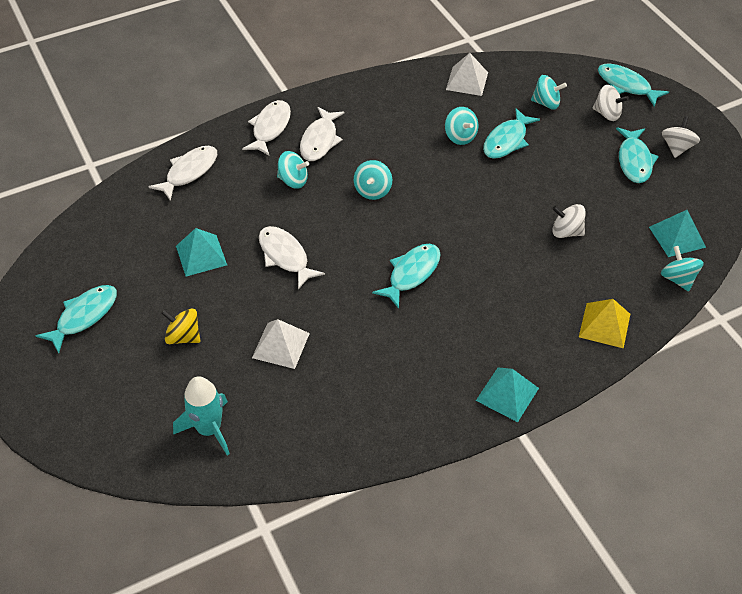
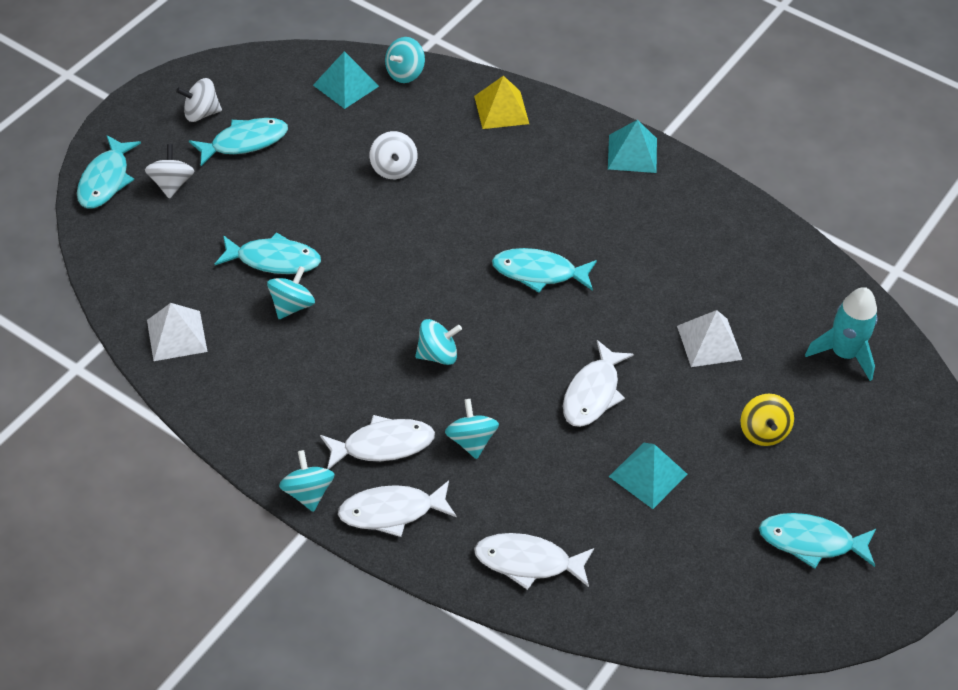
camera: 120 degrees left, 0 degrees up
turquoise spinning top [531,75,567,109] -> turquoise spinning top moved to [279,450,335,512]

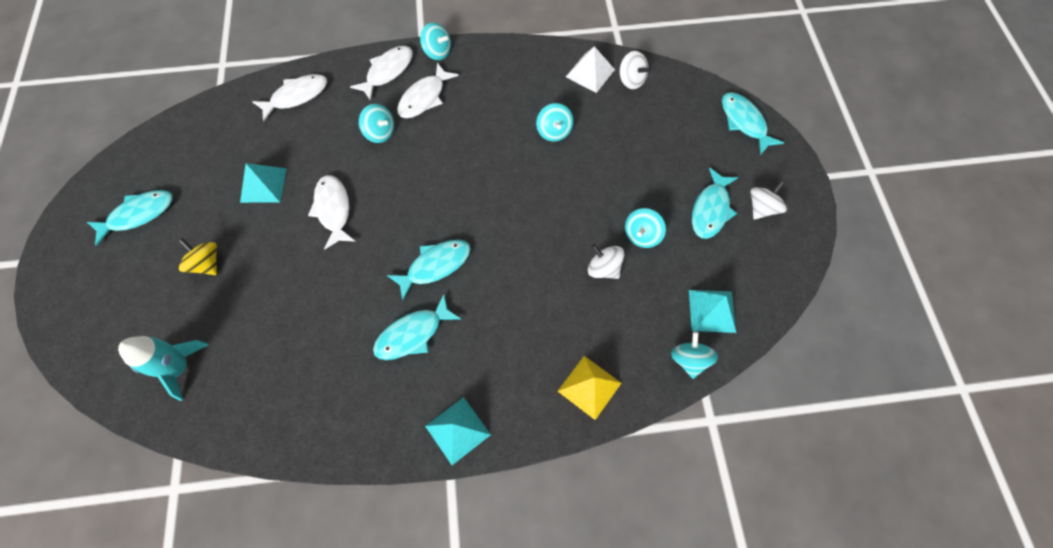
camera: 140 degrees right, 15 degrees up
white spinning top [145,144,194,199] -> white spinning top moved to [620,51,649,89]
turquoise fish [215,232,321,274] -> turquoise fish moved to [373,294,461,360]
turquoise spinning top [415,319,462,365] -> turquoise spinning top moved to [625,208,666,248]
white pyramid [677,310,742,367] -> none

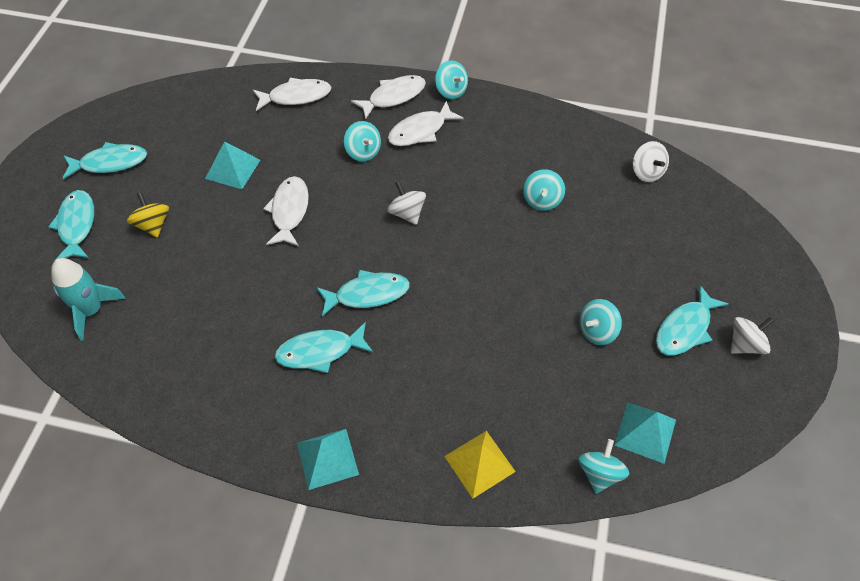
camera: 20 degrees right, 10 degrees down
white pyramid [566,46,615,93] -> none
white spinning top [588,244,625,279] -> white spinning top moved to [387,181,426,225]
turquoise fish [722,92,784,155] -> turquoise fish moved to [48,190,94,260]

